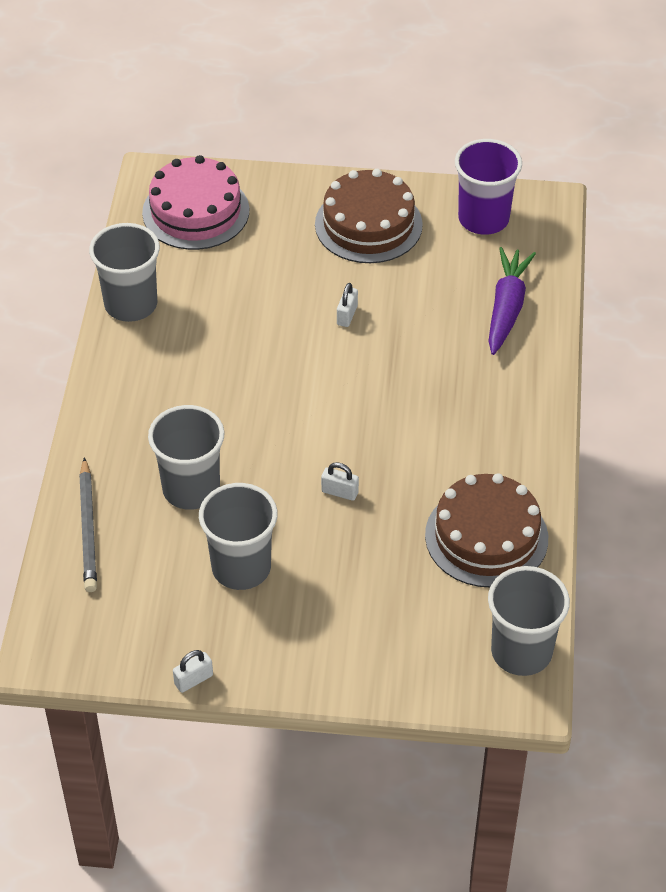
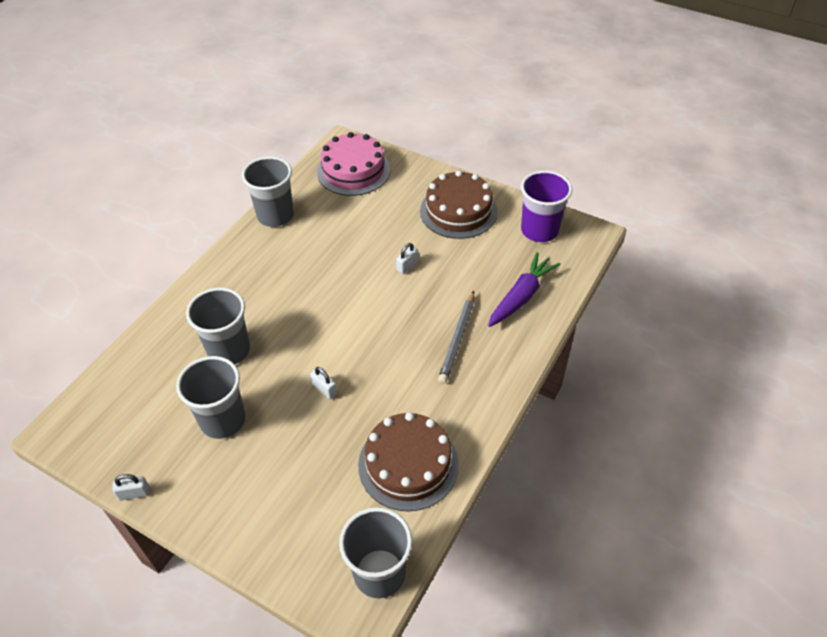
camera: 25 degrees right, 0 degrees up
grey pencil [79,457,97,592] -> grey pencil moved to [438,291,474,384]

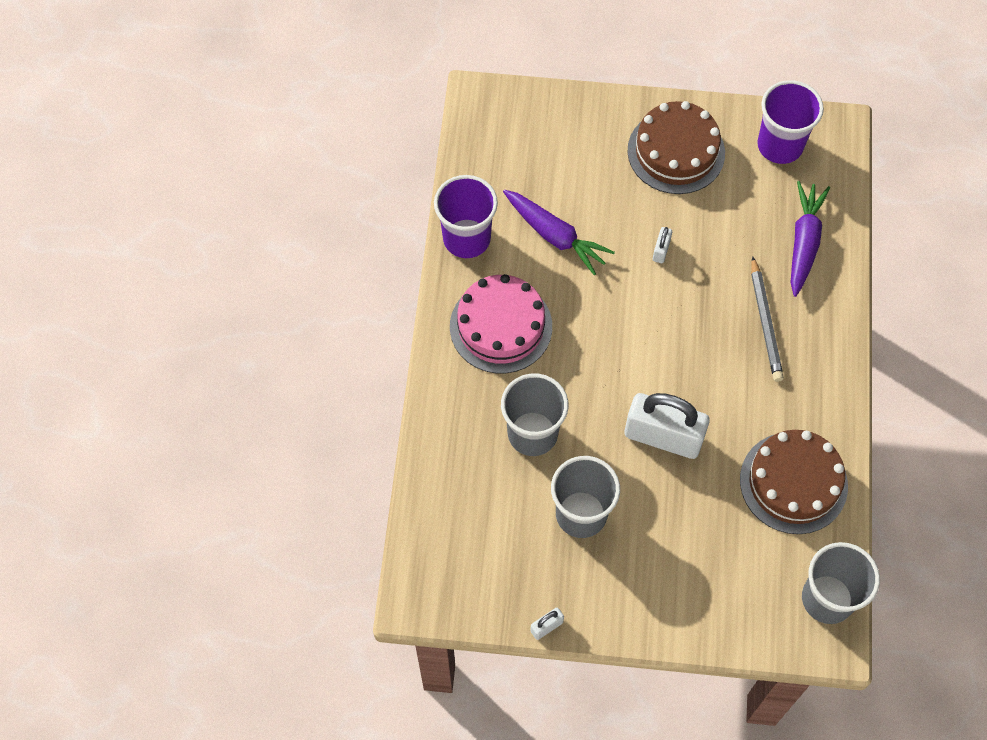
camera: 25 degrees left, 15 degrees up
grey cup [242,156,294,227] -> purple cup [434,175,498,258]
white padlock [310,367,337,399] -> white padlock [625,393,710,459], size x2.42
pink cake [317,132,390,196] -> pink cake moved to [450,274,552,373]
none -> purple carrot [503,190,615,275]

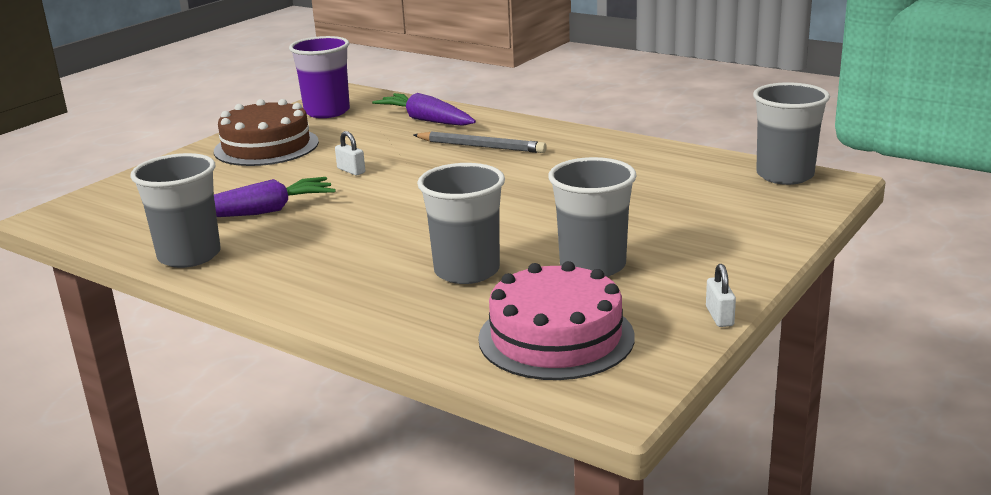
camera: 60 degrees left, 40 degrees down
purple cup [434,175,498,258] -> grey cup [130,153,221,268]
pink cake [450,274,552,373] -> pink cake moved to [478,261,635,380]
white padlock [625,393,710,459] -> none
brown cake [740,430,848,534] -> none

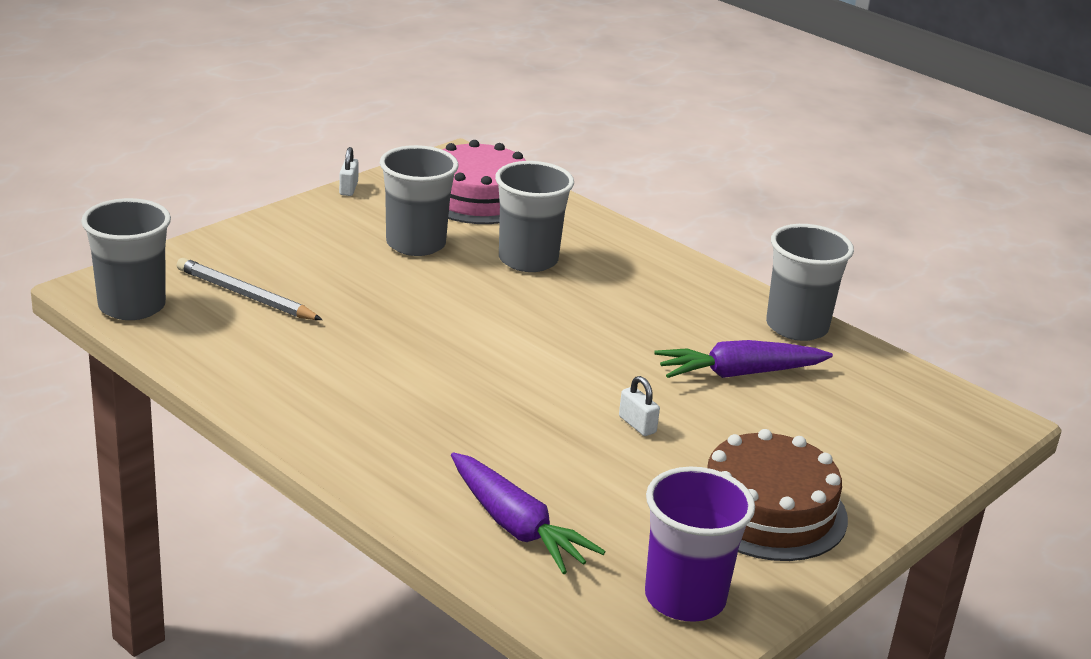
camera: 175 degrees left, 5 degrees up
grey pencil [413,132,547,153] -> grey pencil moved to [176,258,322,320]

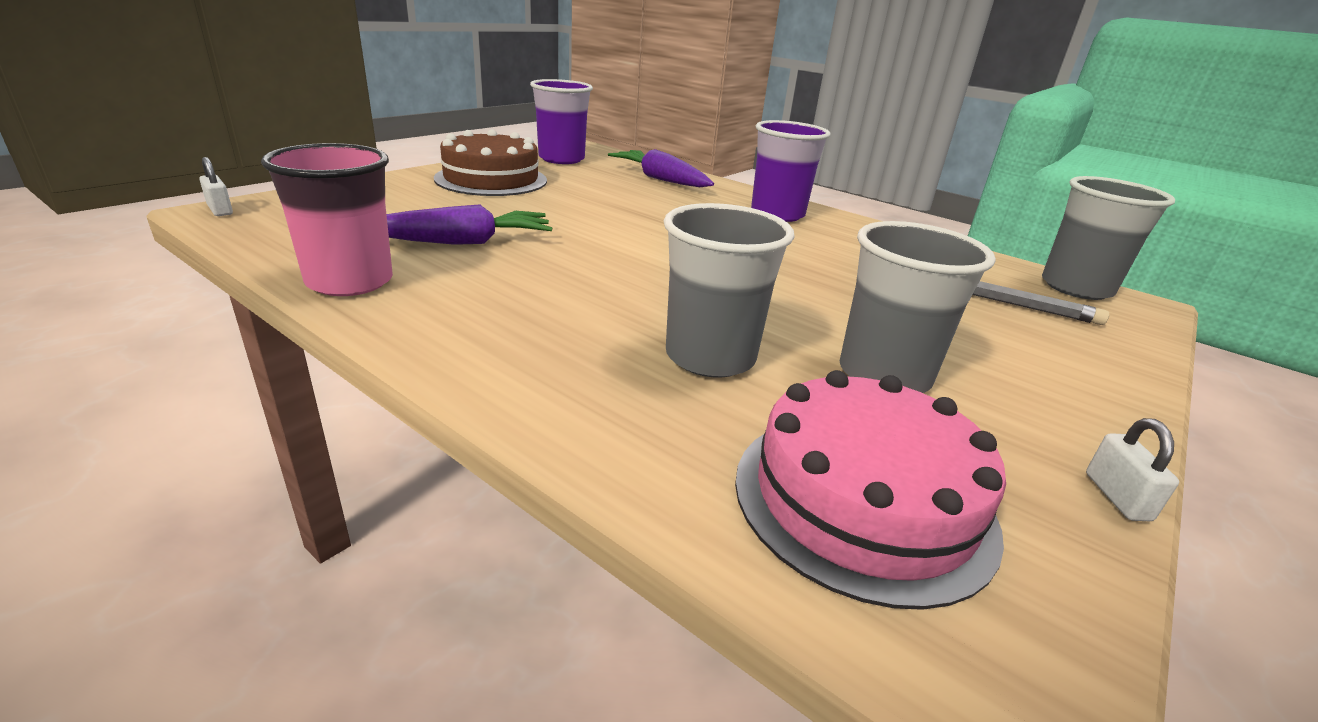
camera: 175 degrees right, 0 degrees up
white padlock [619,376,660,436] -> white padlock moved to [199,157,233,216]
grey cup [766,224,854,341] -> pink cup [261,143,393,296]
none -> purple cup [751,120,830,222]

